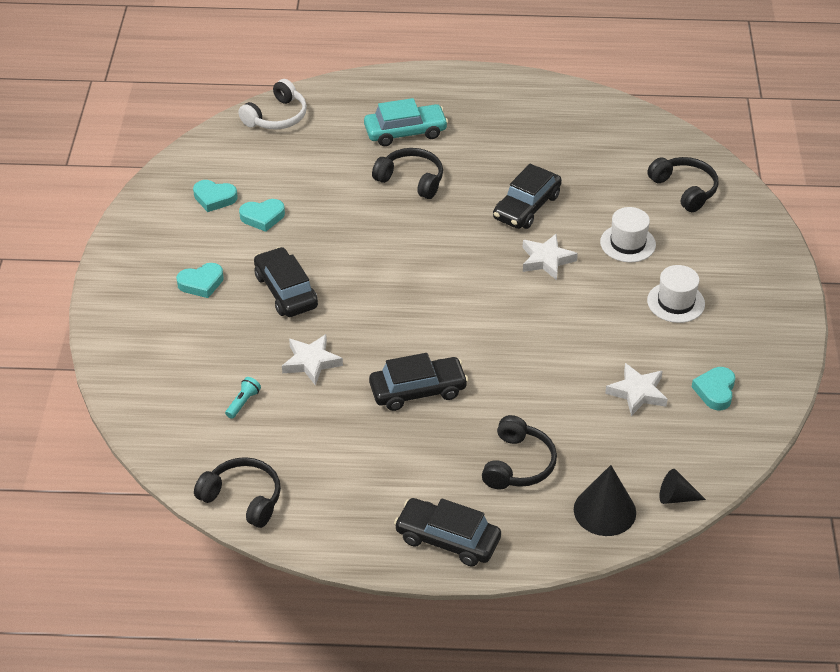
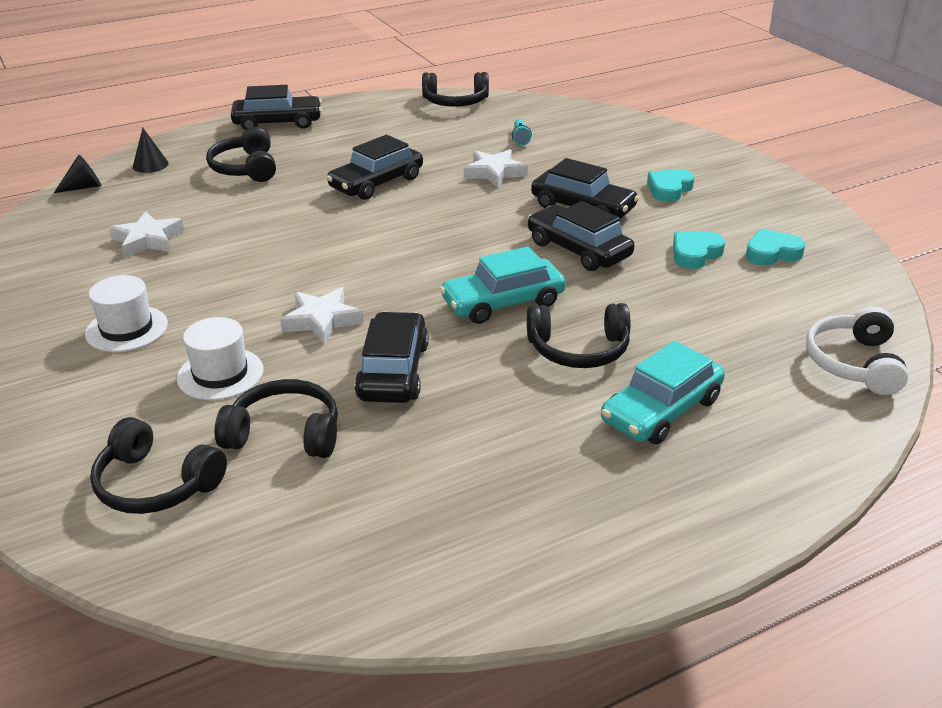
camera: 150 degrees right, 10 degrees down
black cone [574,465,636,536] -> black cone [133,128,169,173], size x0.59
turquoise heart [692,367,735,411] -> none
none -> black headphones [215,379,338,458]
none -> turquoise car [440,246,566,324]
none -> black car [528,201,634,271]

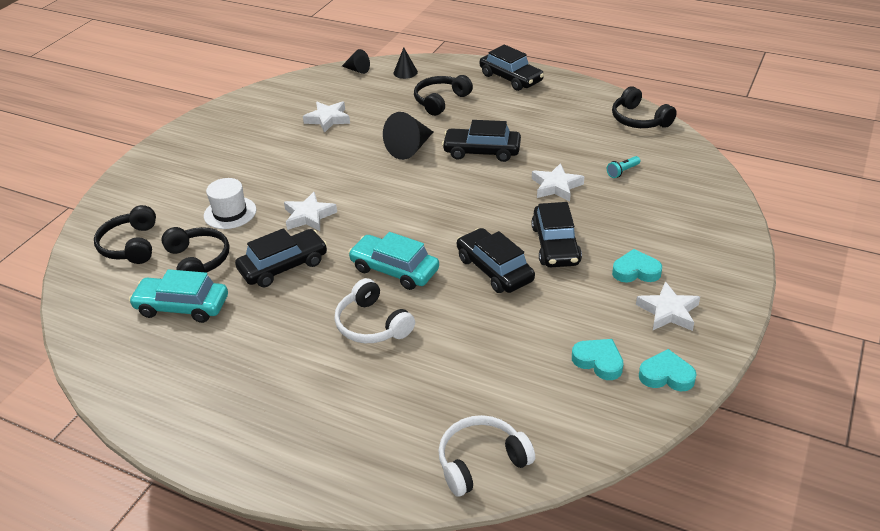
camera: 55 degrees right, 5 degrees up
white hat [85,275,168,352] -> none
black headphones [527,303,631,368] -> white headphones [335,278,415,343]
black car [528,201,634,271] -> black car turned 45 degrees counterclockwise [457,228,535,293]
turquoise car [601,341,725,444] -> turquoise car moved to [129,269,228,323]
turquoise heart [673,232,725,269] -> turquoise heart moved to [639,349,697,391]
none -> black cone [383,112,433,160]
none -> white star [636,281,700,331]

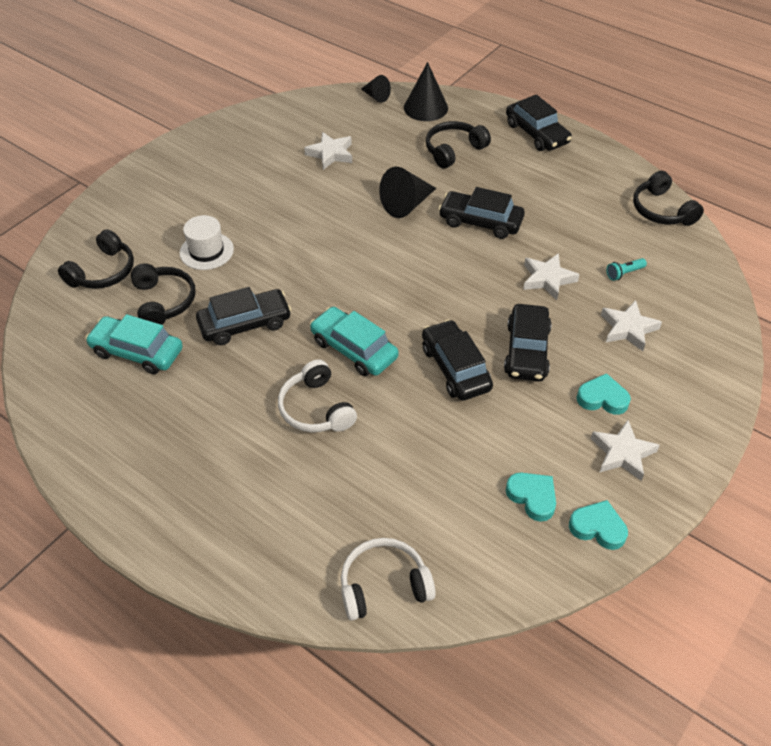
camera: 10 degrees right, 10 degrees up
black headphones [94,205,156,264] -> black headphones turned 150 degrees counterclockwise [58,229,134,289]
white star [284,192,337,231] -> white star moved to [601,300,662,351]
black cone [394,47,418,79] -> black cone [404,62,448,121], size x1.69

